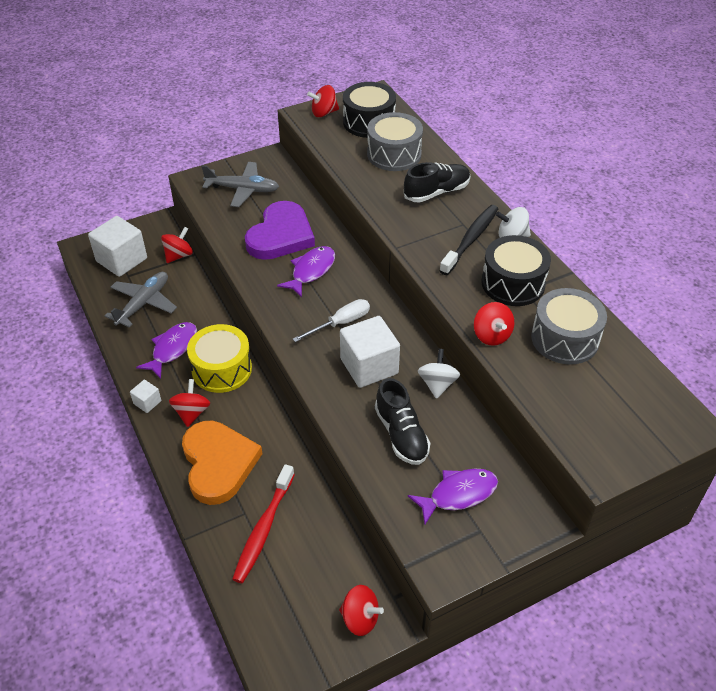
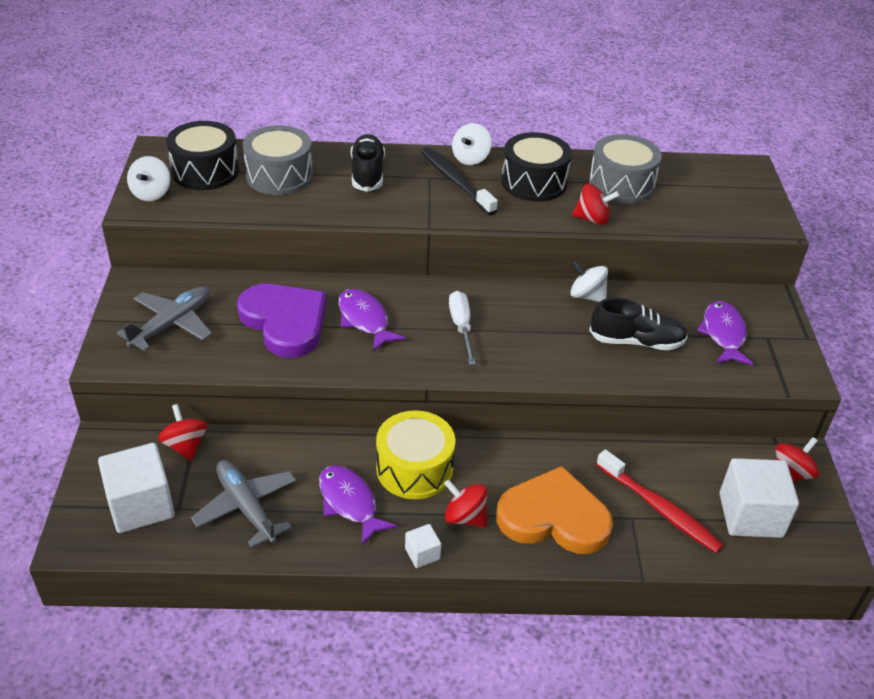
camera: 65 degrees left, 5 degrees down
red spinning top [307,85,339,117] -> white spinning top [127,156,170,201]
white cube [340,316,400,388] -> white cube moved to [719,458,799,538]

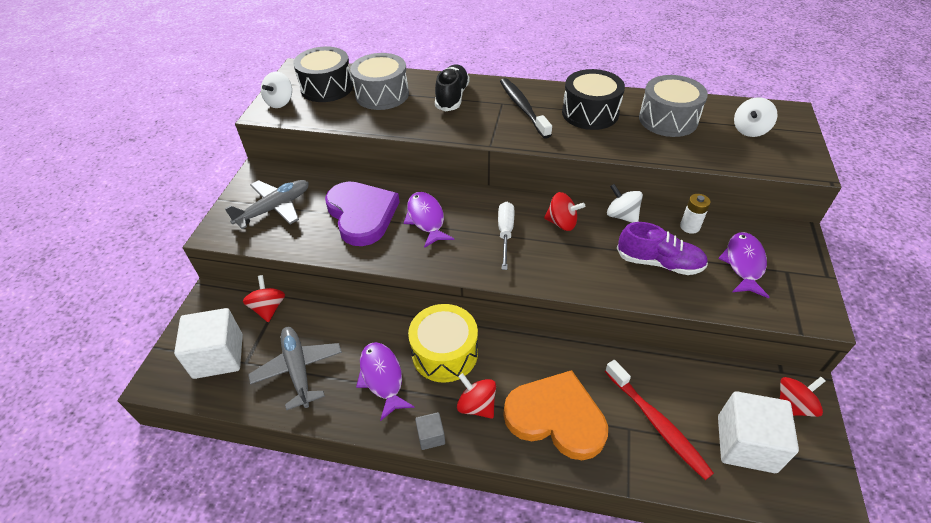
camera: 15 degrees right, 5 degrees up
white cube [405,524,441,568] -> grey cube [415,412,445,450]
white spinning top [452,123,492,165] -> white spinning top moved to [734,97,778,137]
red spinning top [572,184,620,225] -> red spinning top moved to [544,192,585,231]
black shoe [589,298,688,351] -> purple shoe [617,222,708,275]
none -> white battery [680,194,711,234]

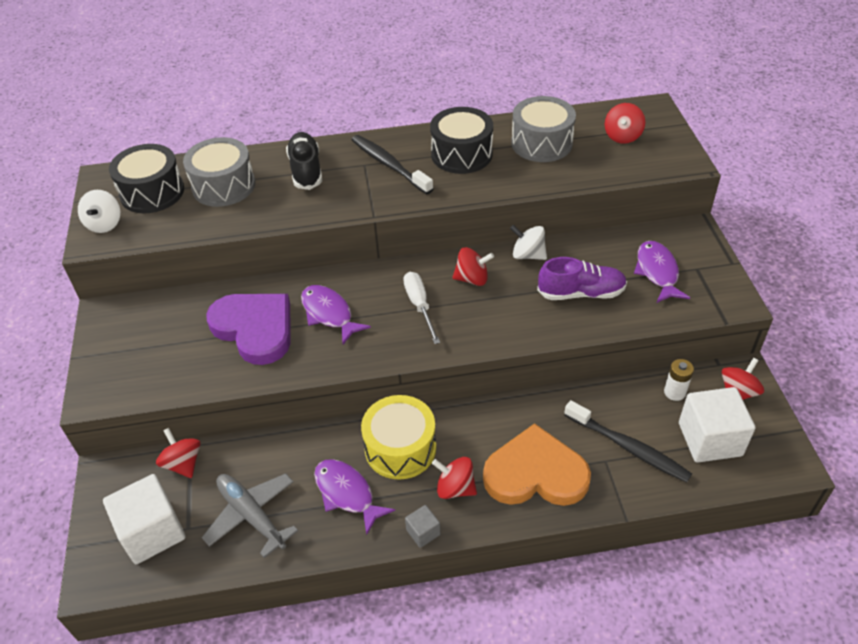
camera: 20 degrees left, 0 degrees up
grey plane [225,180,309,229] -> none
red toothbrush [605,360,714,480] -> black toothbrush [564,400,692,483]
white battery [680,194,711,234] -> white battery moved to [664,359,694,401]
white spinning top [734,97,778,137] -> red spinning top [605,103,645,144]

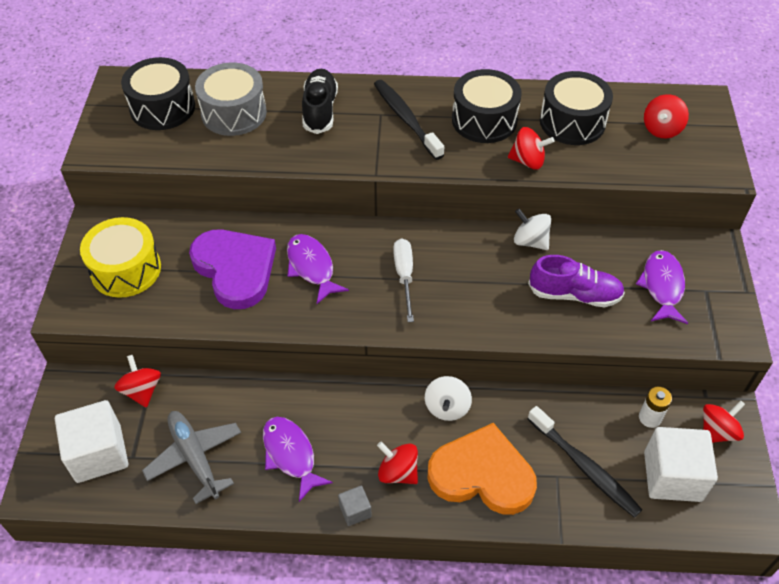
camera: 10 degrees right, 5 degrees up
white spinning top [78,190,120,233] -> white spinning top moved to [425,376,472,421]
yellow drum [361,395,436,480] -> yellow drum moved to [80,217,161,298]
red spinning top [452,247,494,286] -> red spinning top moved to [508,127,555,170]
grey drum [511,96,576,162] -> black drum [540,71,613,145]

